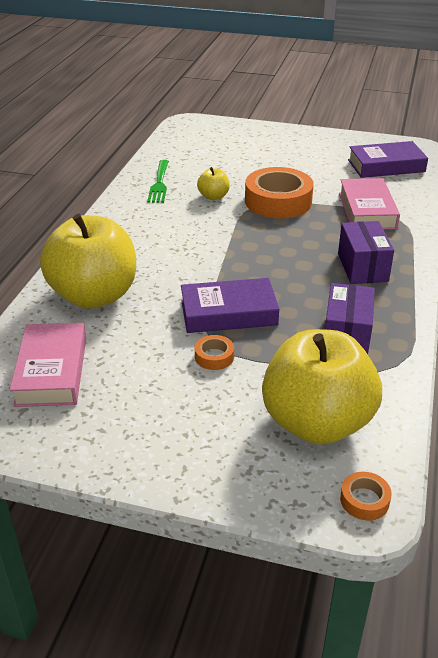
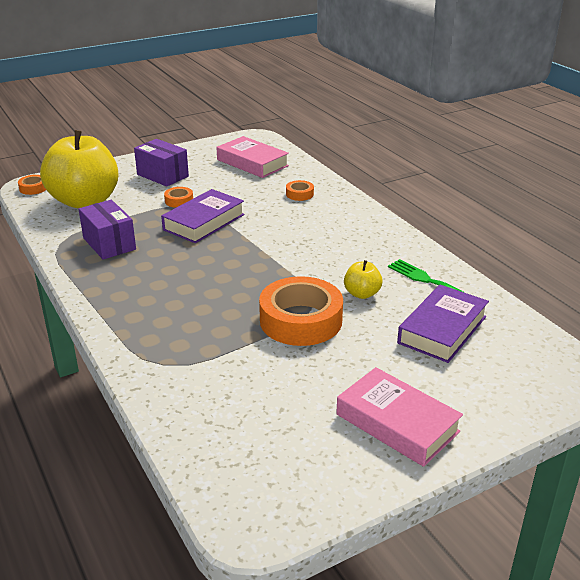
camera: 135 degrees right, 5 degrees down
yellow apple [40,214,136,308] -> orange tape [286,180,314,201]
purple box [338,221,394,284] -> purple box moved to [134,139,189,187]
pink book [339,178,400,230] -> pink book moved to [336,367,463,467]
purple book [348,141,428,178] -> purple book moved to [397,285,489,363]

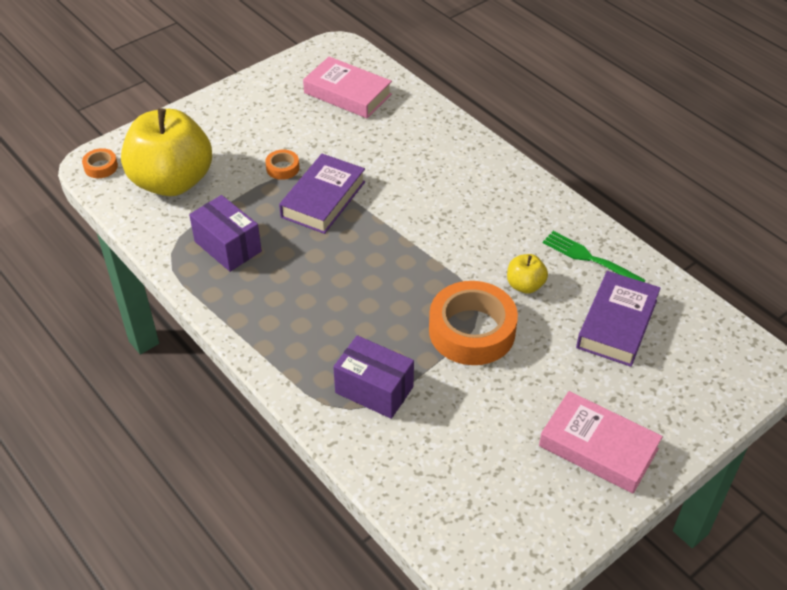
camera: 10 degrees left, 15 degrees up
purple box [134,139,189,187] -> purple box moved to [333,335,414,419]
orange tape [286,180,314,201] -> none

